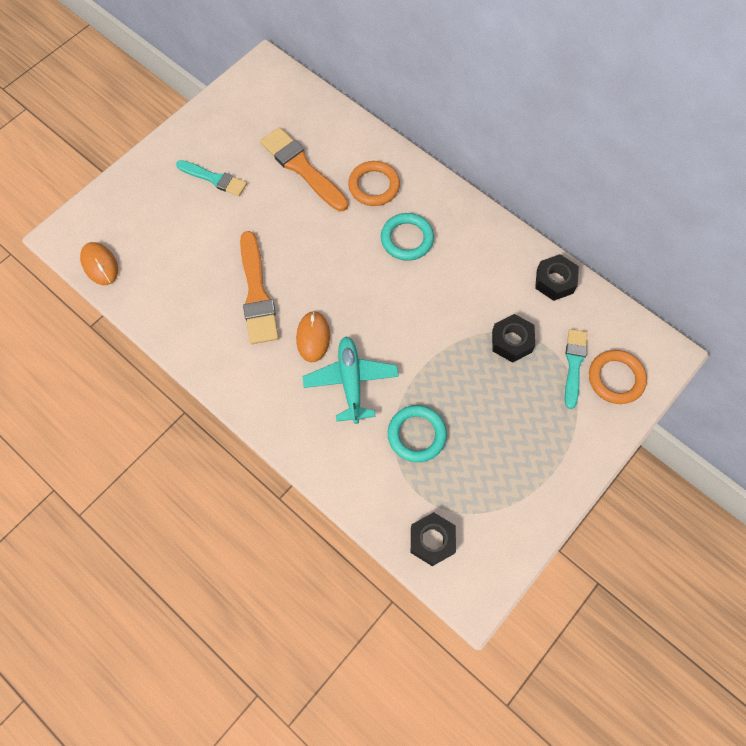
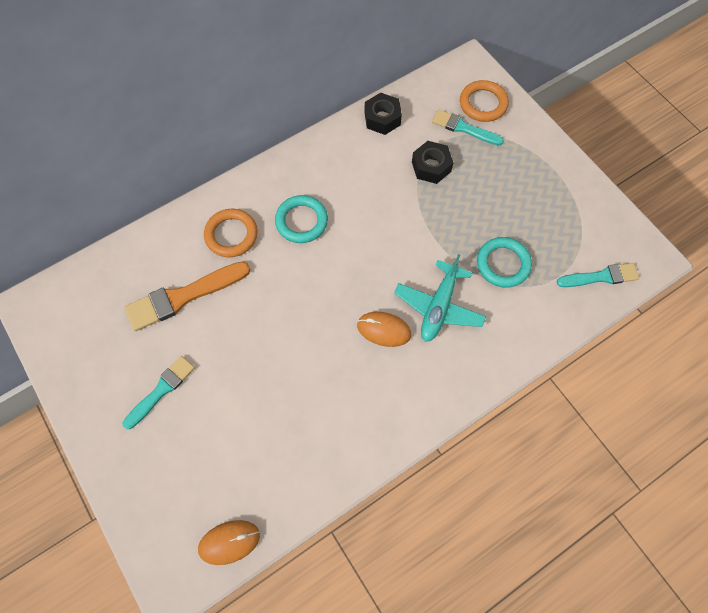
camera: 75 degrees left, 0 degrees up
orange brush [240,231,279,344] -> none
turquoise plane [303,336,399,424] -> turquoise plane turned 75 degrees counterclockwise [394,254,486,342]
black nut [411,512,456,566] -> turquoise brush [557,263,639,287]

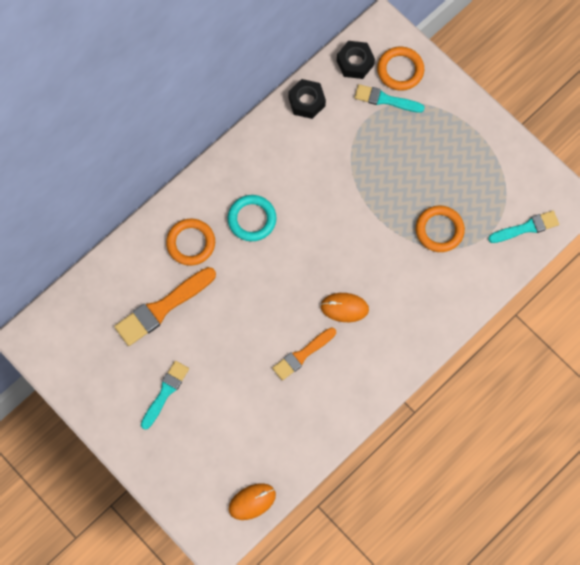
camera: 10 degrees left, 5 degrees up
turquoise plane [394,254,486,342] -> none
black nut [412,141,454,184] -> black nut moved to [337,41,375,79]
turquoise ring [477,237,532,288] -> orange ring [416,205,465,252]
none -> orange brush [272,327,336,380]

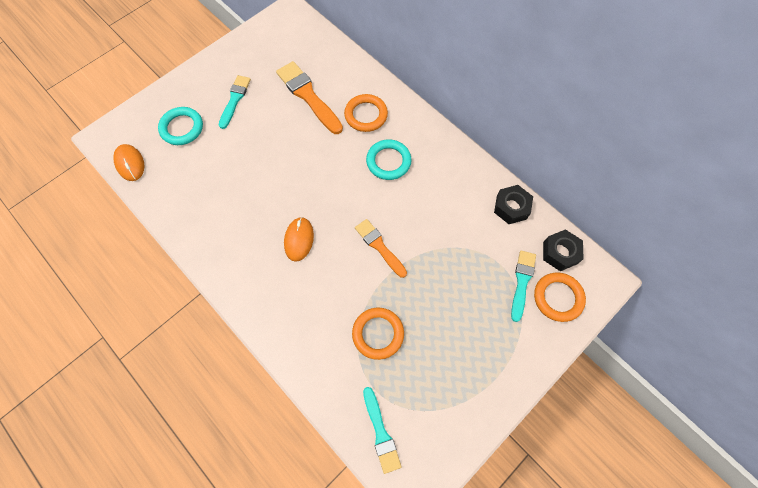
camera: 90 degrees right, 5 degrees down
turquoise brush [141,361,189,430] -> turquoise brush turned 105 degrees counterclockwise [219,75,251,129]
orange brush [272,327,336,380] -> orange brush moved to [355,219,407,278]
none -> turquoise ring [158,107,203,145]

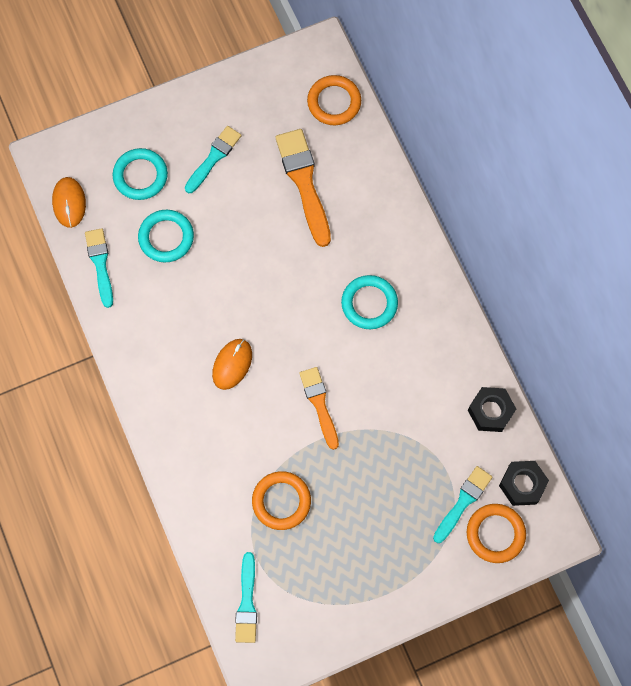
camera: 20 degrees right, 5 degrees up
orange ring [344,94,388,132] -> orange ring moved to [307,75,361,125]
none -> turquoise brush [85,228,113,308]
none -> turquoise ring [138,210,194,262]

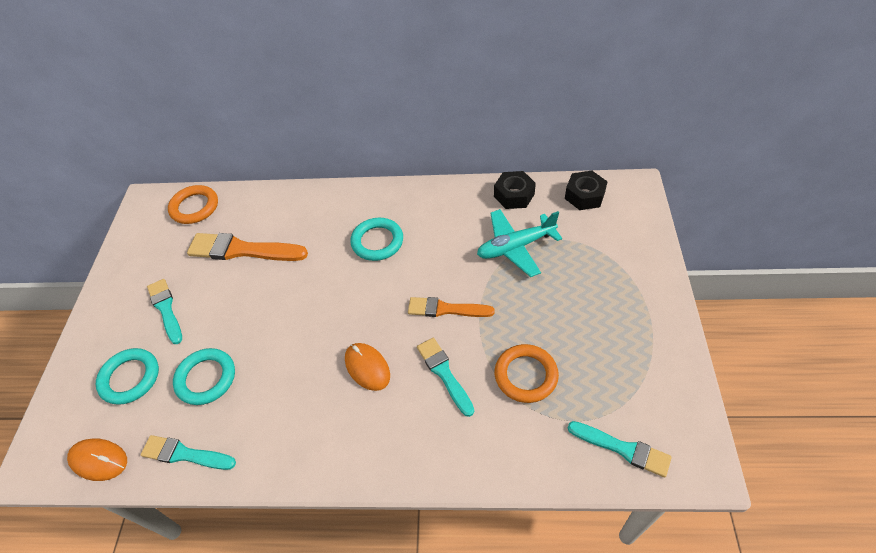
camera: 60 degrees left, 20 degrees down
turquoise brush [433,466,492,543] -> turquoise brush moved to [417,338,474,417]
orange ring [467,504,526,563] -> none
none -> turquoise plane [477,209,562,277]

